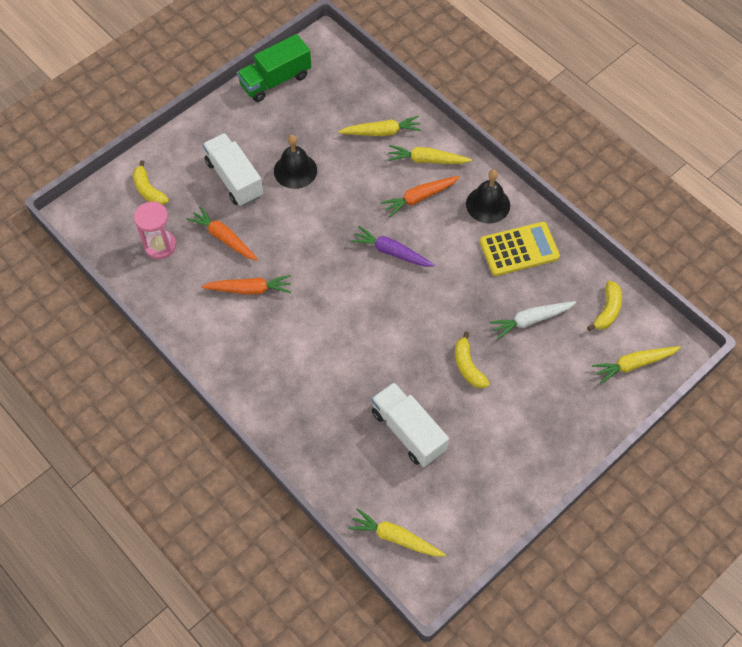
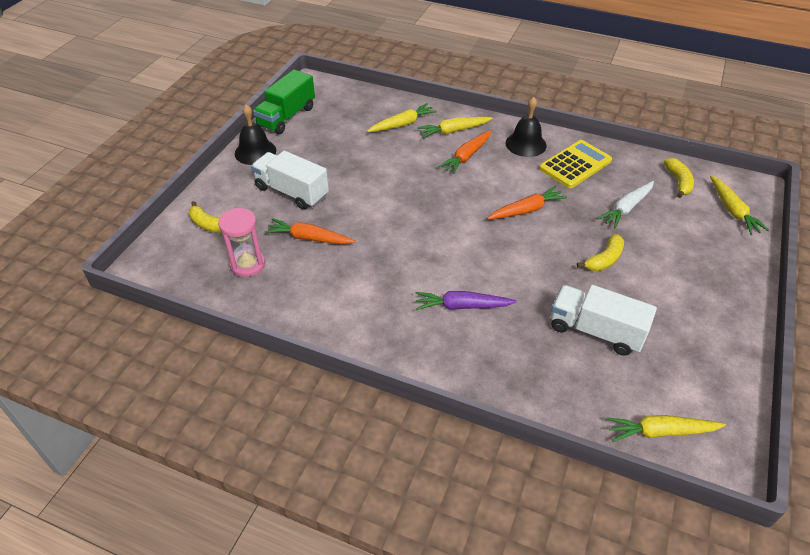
camera: 25 degrees left, 15 degrees down
orange carrot [201,275,291,295] -> orange carrot moved to [487,186,567,219]
black bell [274,135,317,189] -> black bell moved to [235,104,276,165]
purple carrot [351,226,435,267] -> purple carrot moved to [415,291,517,310]
yellow banana [455,332,489,388] -> yellow banana turned 90 degrees counterclockwise [577,234,624,271]
yellow carrot [592,346,681,384] -> yellow carrot turned 60 degrees counterclockwise [710,175,769,235]

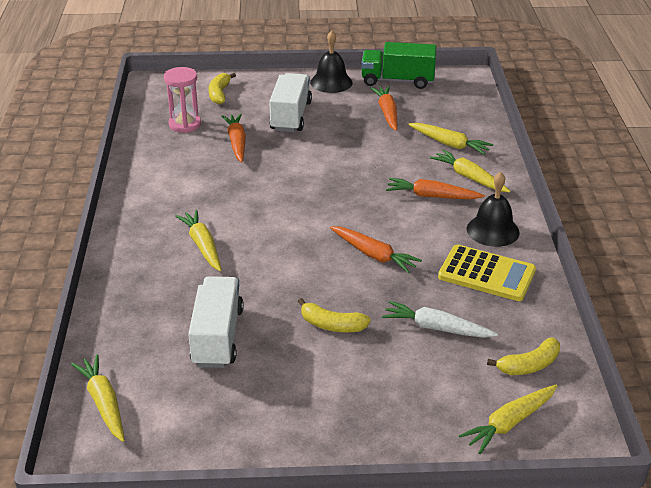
camera: 65 degrees right, 10 degrees down
purple carrot [415,291,517,310] -> yellow carrot [175,210,222,271]
none -> orange carrot [371,86,397,131]

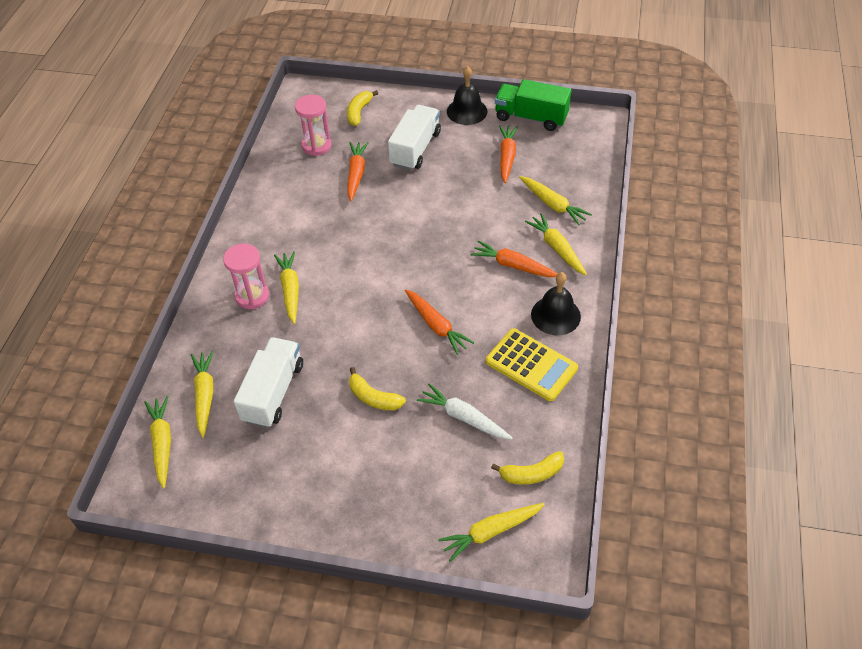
camera: 15 degrees right, 15 degrees up
none -> yellow carrot [191,351,214,438]
none -> pink hourglass [223,243,269,309]

